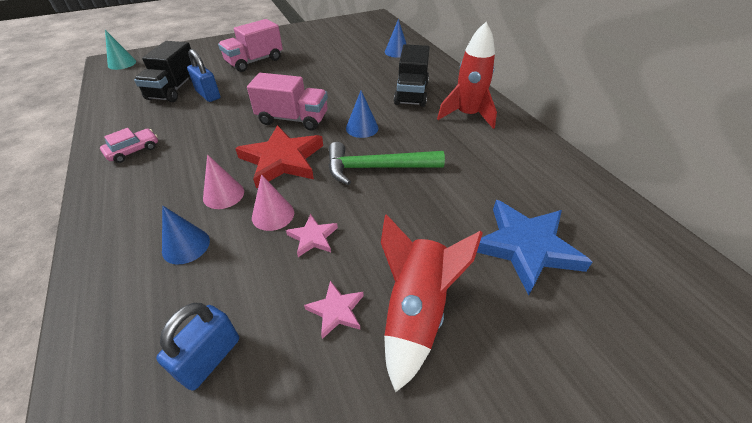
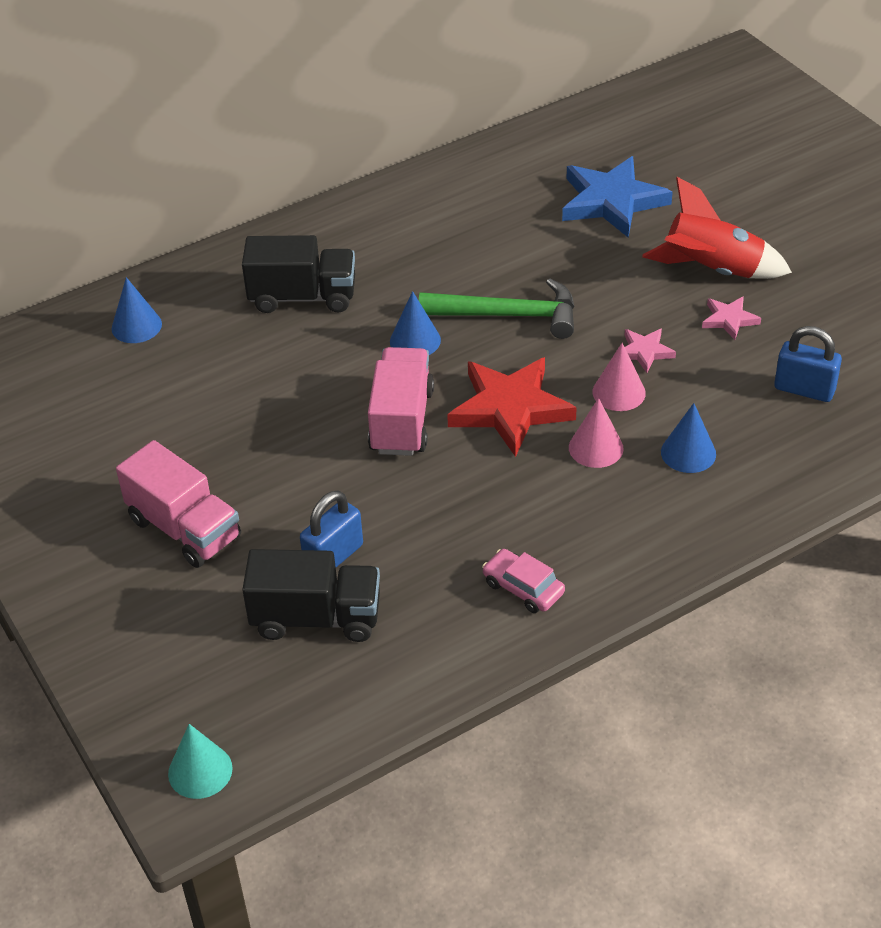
camera: 95 degrees left, 0 degrees up
green hammer [329,142,445,185] -> green hammer turned 75 degrees counterclockwise [419,279,575,339]
red rocket [437,22,497,129] -> none

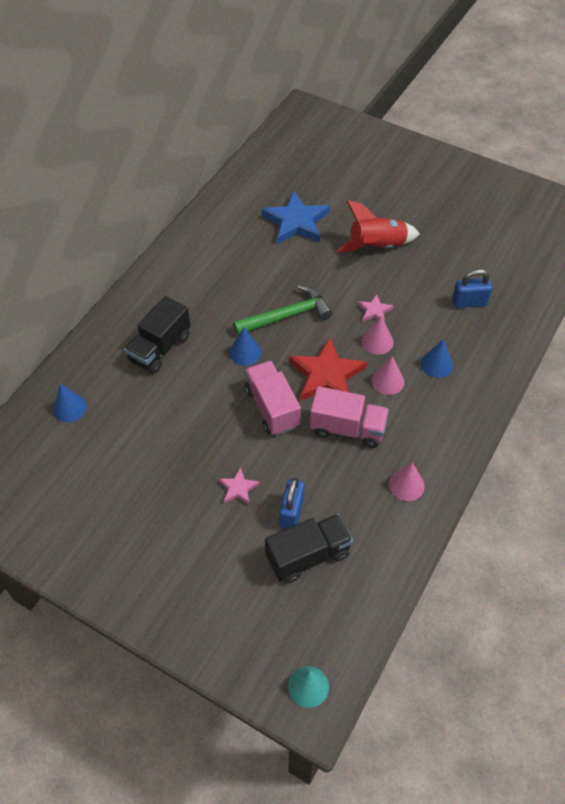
camera: 30 degrees left, 10 degrees up
pink truck [116,440,241,568] -> pink truck moved to [310,386,389,448]
black truck [242,235,355,313] -> black truck turned 150 degrees clockwise [124,296,191,374]
pink car [482,549,565,613] -> pink cone [389,463,425,501]
pink star [702,296,761,340] -> pink star moved to [219,467,260,505]

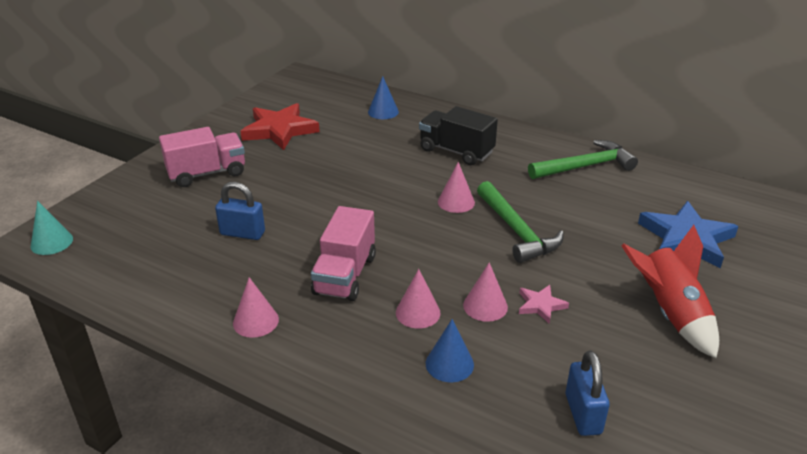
camera: 90 degrees right, 20 degrees down
pink star [219,467,260,505] -> none
blue cone [229,327,262,366] -> pink cone [438,162,475,213]
pink truck [245,361,301,436] -> pink truck moved to [159,127,245,187]
black truck [265,514,353,583] -> none
red star [289,337,367,401] -> red star moved to [240,103,320,150]
none -> green hammer [528,140,638,179]

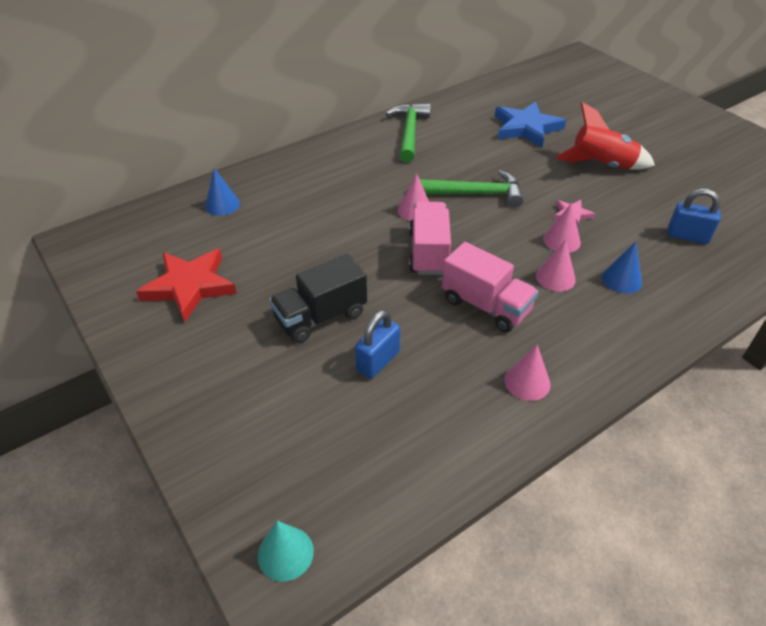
camera: 65 degrees left, 10 degrees up
pink truck [159,127,245,187] -> pink truck moved to [409,202,451,275]
black truck [419,106,498,165] -> black truck moved to [269,254,367,343]

